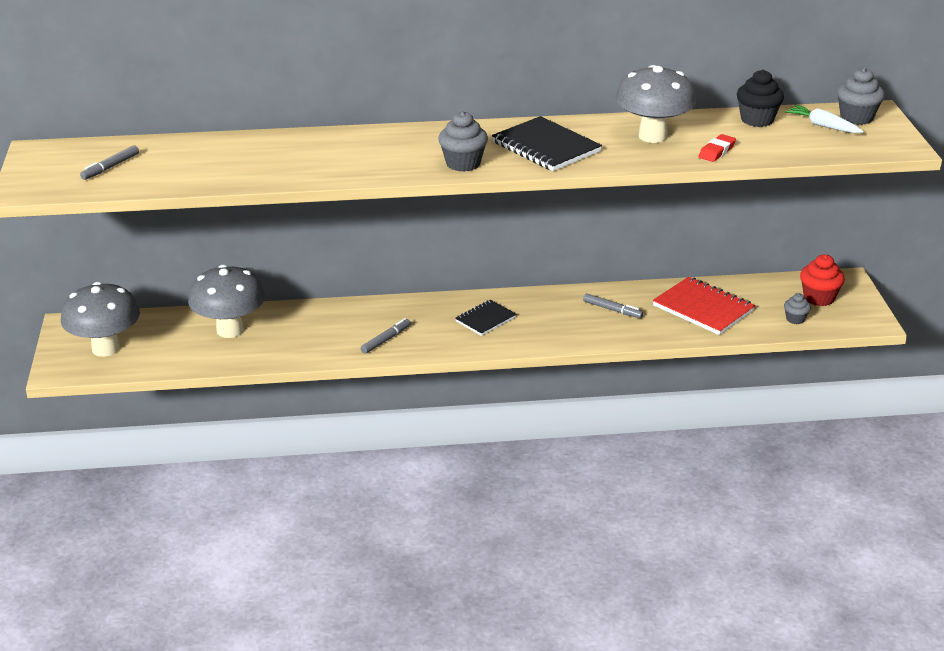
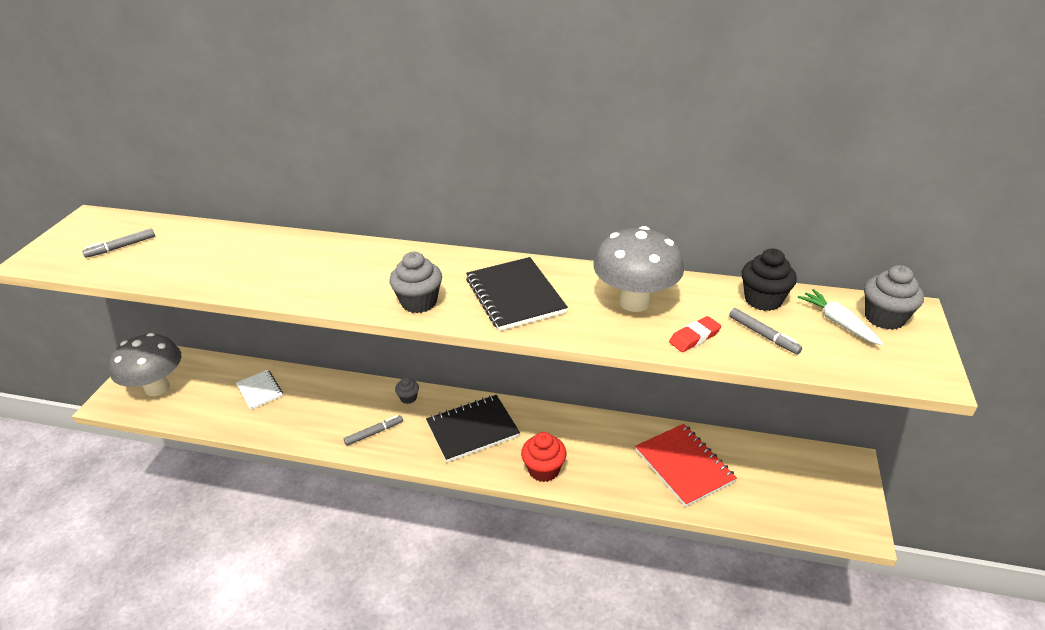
camera: 20 degrees right, 5 degrees up
grey mushroom [188,265,265,338] -> white notebook [236,370,283,410]
black notebook [455,300,517,336] -> black notebook [426,395,520,462], size x1.66
grey marker [583,293,643,318] -> grey marker moved to [729,308,802,354]
grey cupcake [784,293,811,324] -> grey cupcake moved to [395,377,419,404]
red cupcake [800,254,845,306] -> red cupcake moved to [521,432,566,482]

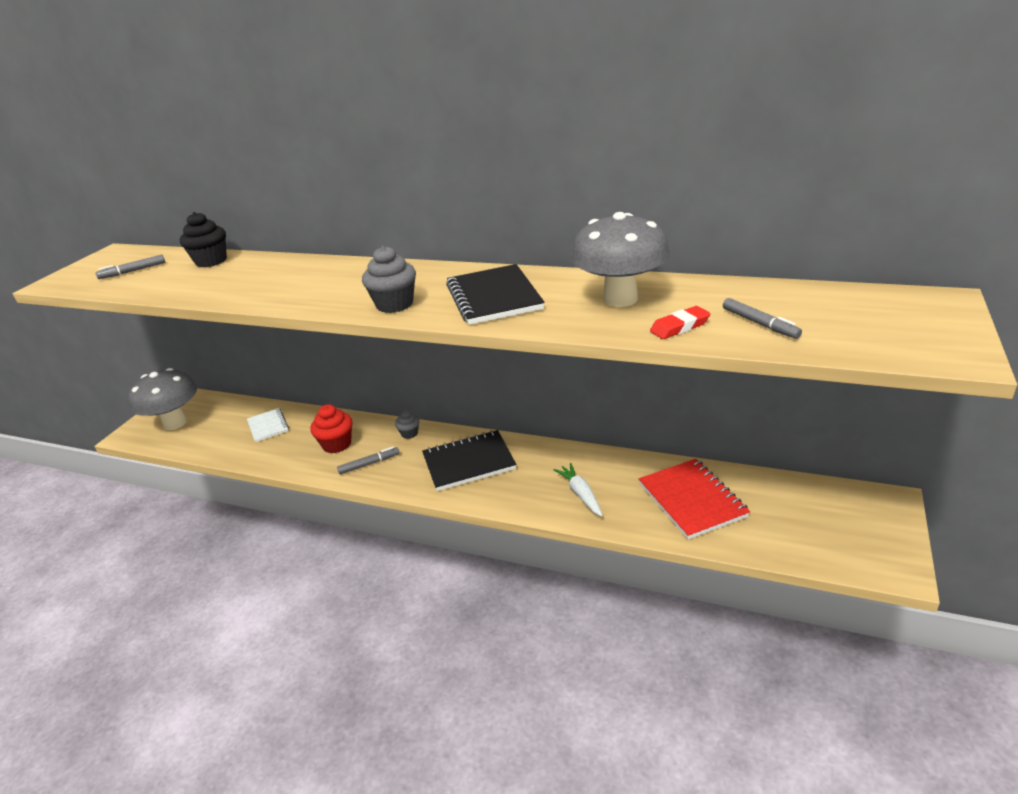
camera: 10 degrees right, 5 degrees down
red cupcake [521,432,566,482] -> red cupcake moved to [310,404,352,453]
black cupcake [742,248,797,311] -> black cupcake moved to [180,212,227,268]
white carrot [798,289,883,345] -> white carrot moved to [554,463,603,517]
grey cupcake [864,265,924,330] -> none

